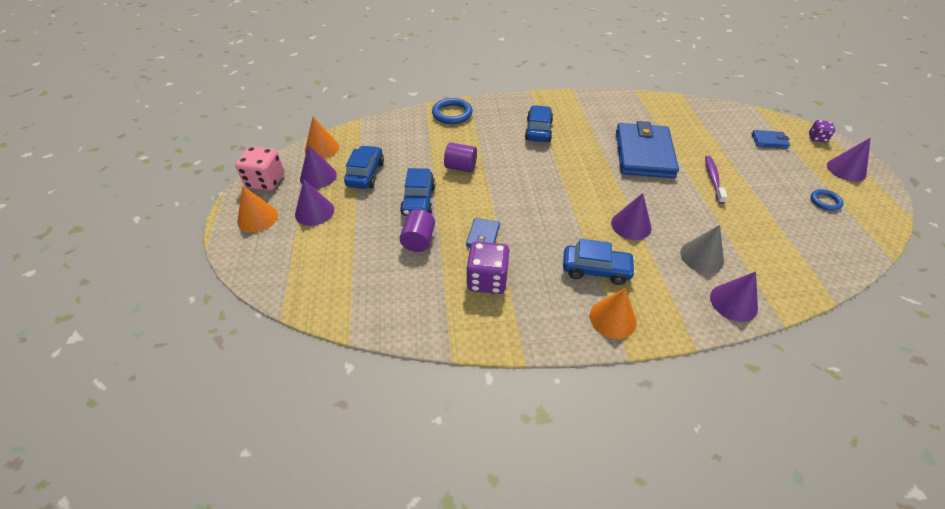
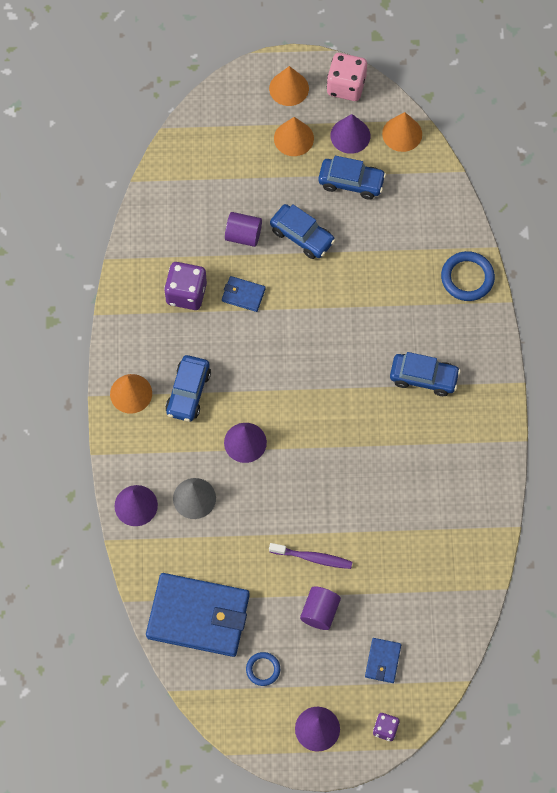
camera: 95 degrees right, 20 degrees up
purple cone [295,179,334,226] -> orange cone [274,117,314,156]
blue car [400,168,436,216] -> blue car turned 150 degrees counterclockwise [270,204,335,259]
purple cylinder [444,142,477,172] -> purple cylinder moved to [300,586,341,630]
blue wallet [616,121,679,178] -> blue wallet moved to [146,573,250,657]

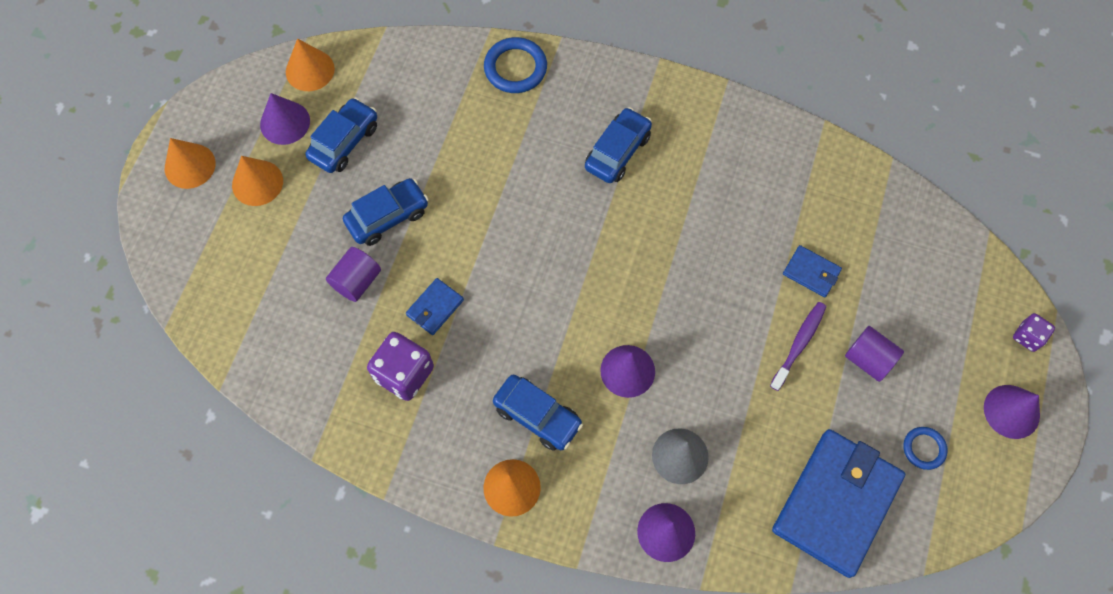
camera: 70 degrees left, 0 degrees up
pink dice [327,53,367,101] -> none
blue wallet [365,638,401,683] -> blue wallet moved to [783,245,842,297]

